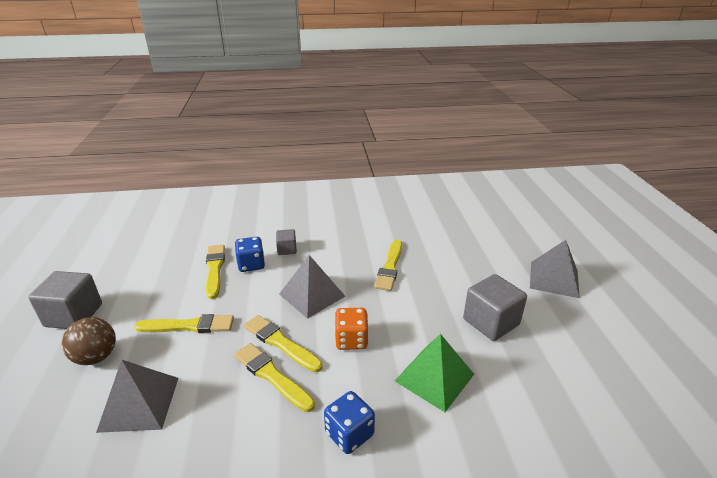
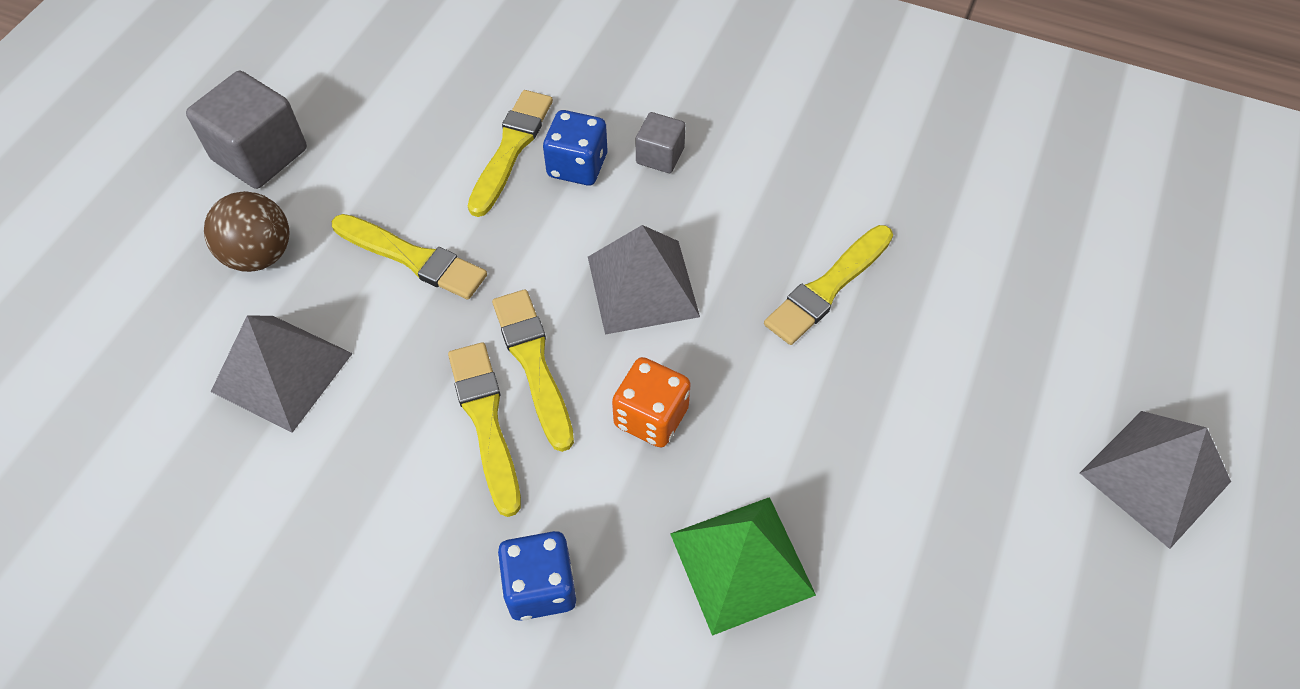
camera: 30 degrees right, 25 degrees up
grey cube [463,274,527,341] -> none

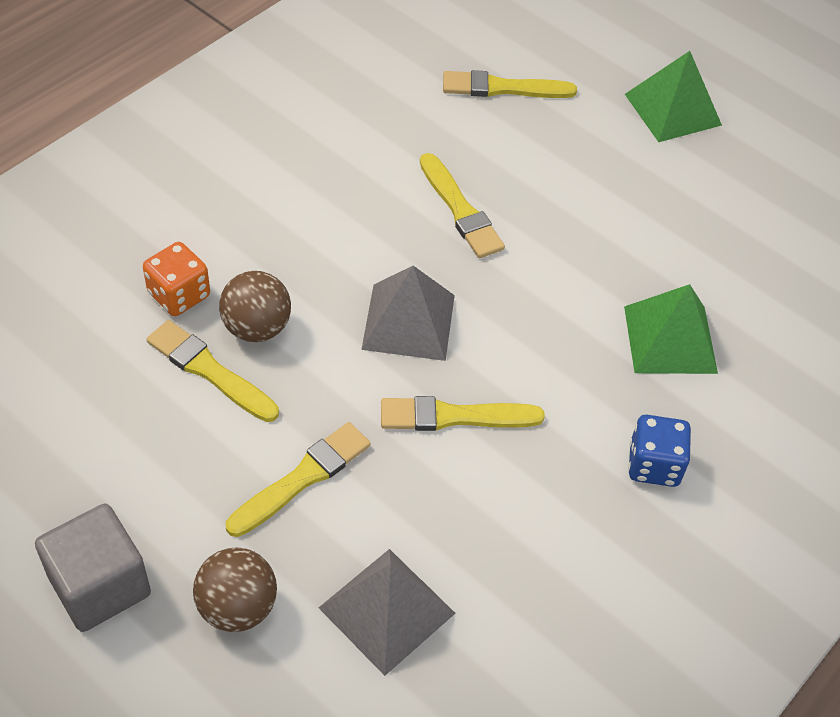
camera: 75 degrees left, 5 degrees down
yellow brush [448,342,521,517] -> yellow brush moved to [443,70,577,98]
blue dice [543,110,607,185] -> brown ball [219,271,291,342]
orange dice [612,357,691,447] -> orange dice moved to [143,242,210,316]
grey cube [635,112,685,173] -> none
grey pyramid [1080,411,1231,549] -> green pyramid [625,51,722,142]

